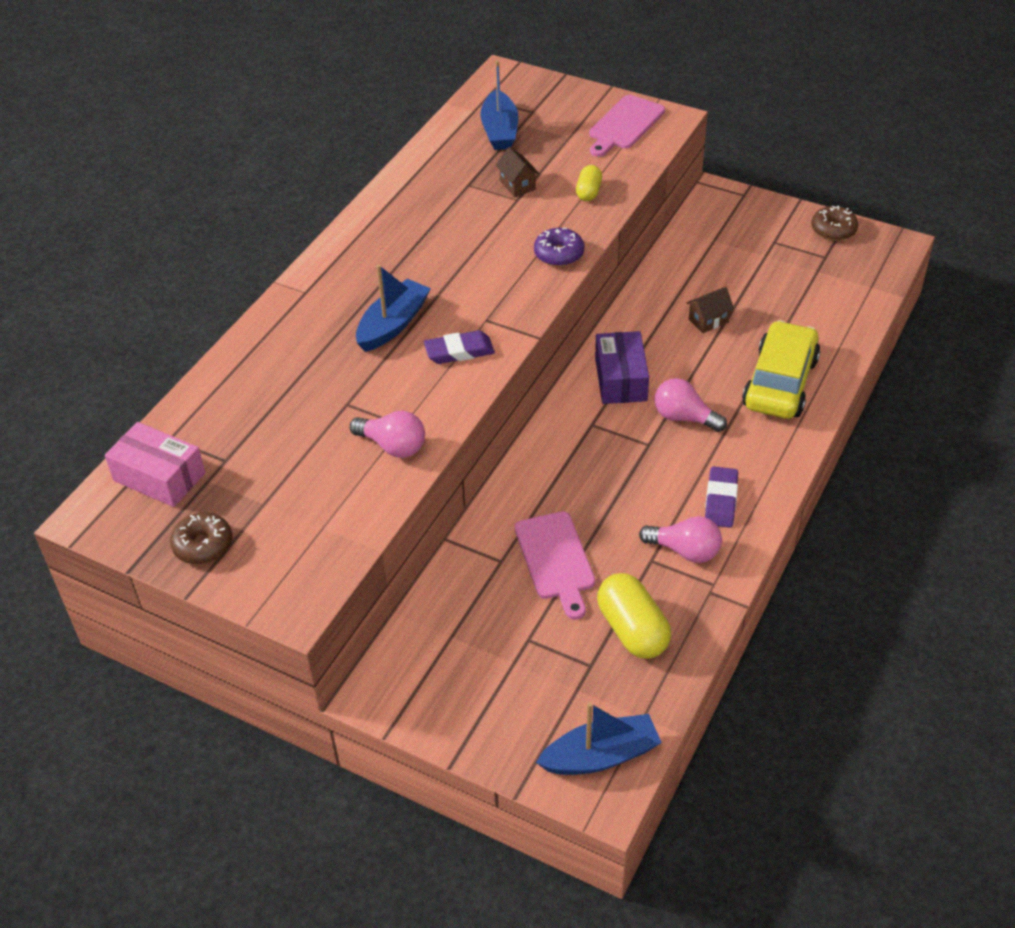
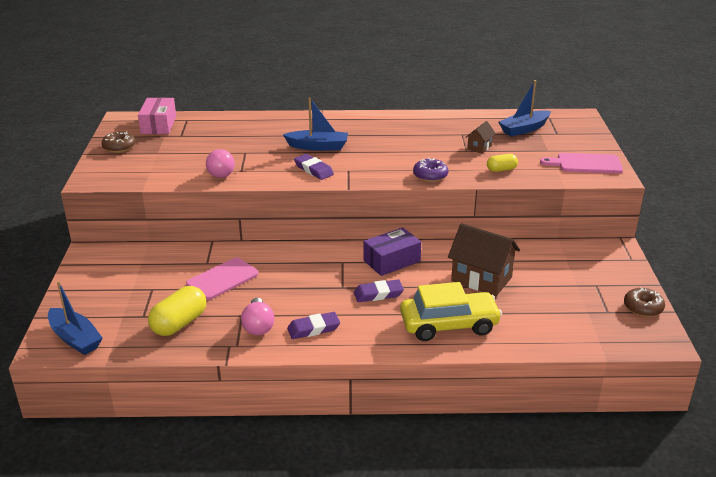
camera: 60 degrees right, 15 degrees down
pink light bulb [654,378,727,432] -> purple eraser [354,279,404,302]
brown house [687,287,734,333] -> brown house [448,223,520,296], size x2.03

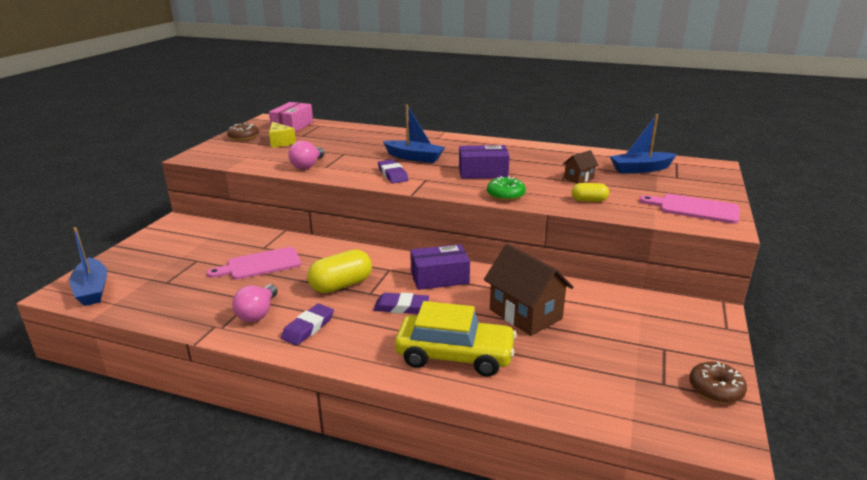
camera: 20 degrees right, 5 degrees down
yellow capsule [148,286,206,336] -> yellow capsule moved to [307,249,372,293]
purple eraser [287,312,340,339] -> purple eraser turned 60 degrees counterclockwise [281,304,334,345]
purple donut [413,158,448,182] -> green donut [487,176,526,201]
none -> yellow cheese [269,122,296,148]
none -> purple box [459,145,510,179]

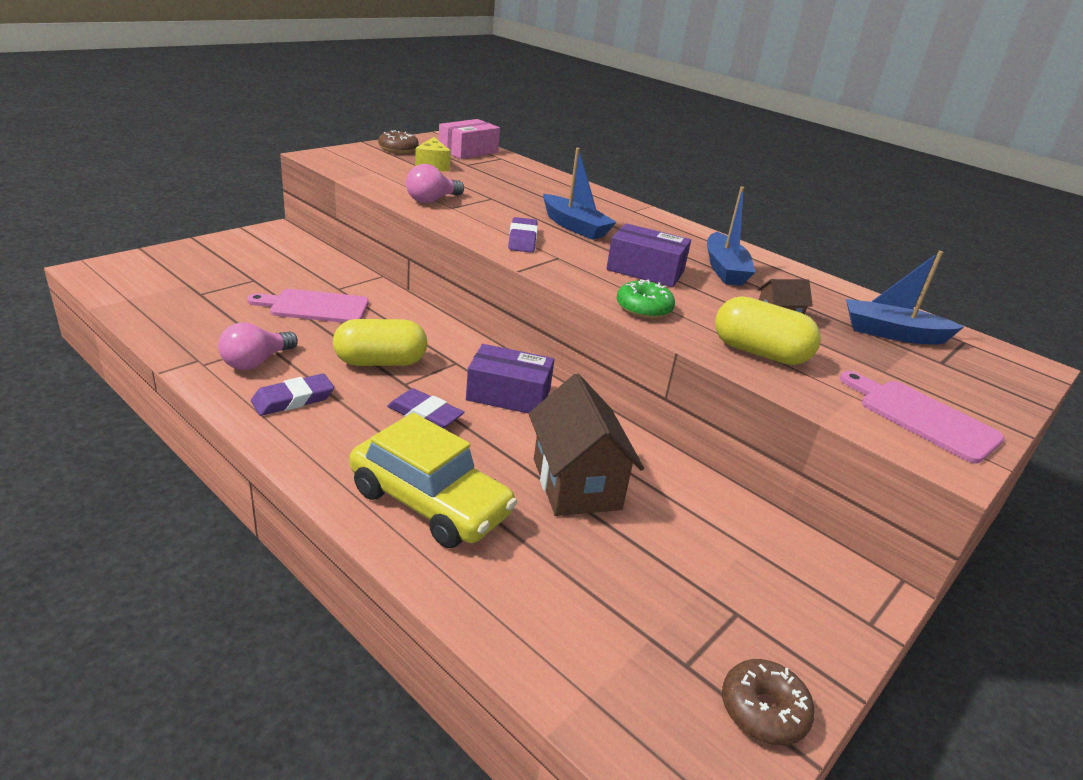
camera: 20 degrees right, 5 degrees up
blue boat [69,227,107,306] -> blue boat moved to [707,186,755,286]
yellow capsule [572,183,609,202] -> yellow capsule [715,296,821,365], size x1.77

